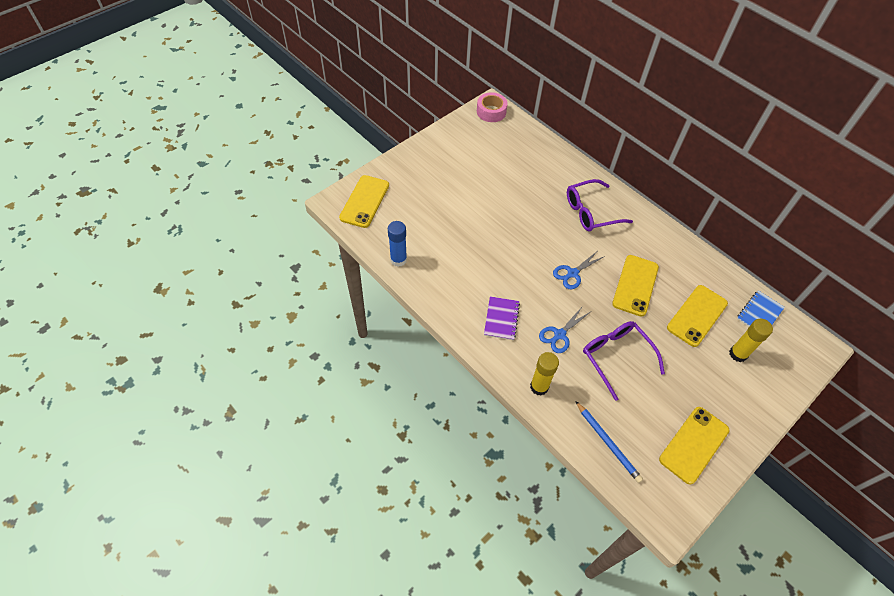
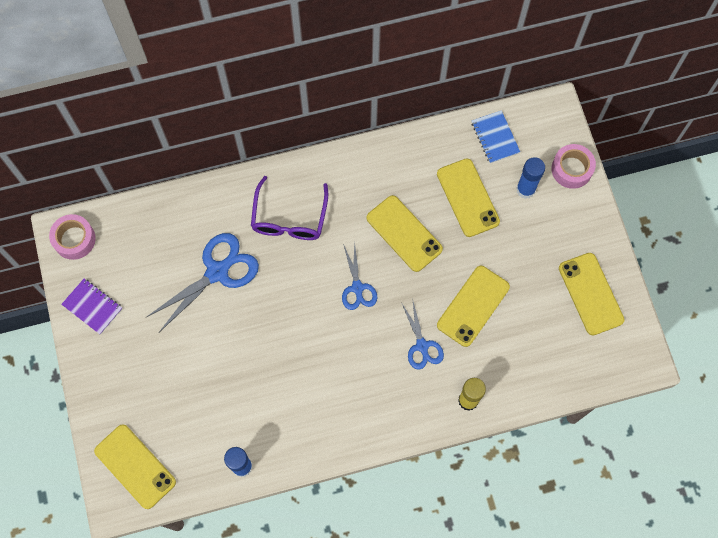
camera: 60 degrees left, 15 degrees up
purple notebook [484,296,520,340] -> purple notebook moved to [61,278,123,335]
blue pencil [576,401,643,483] -> none
purple glasses [583,321,665,401] -> yellow phone [437,266,510,347]
yellow glue stick [729,319,773,362] -> blue glue stick [516,157,545,199]
none -> blue scissors [147,233,259,332]
none -> pink tape [551,144,596,189]

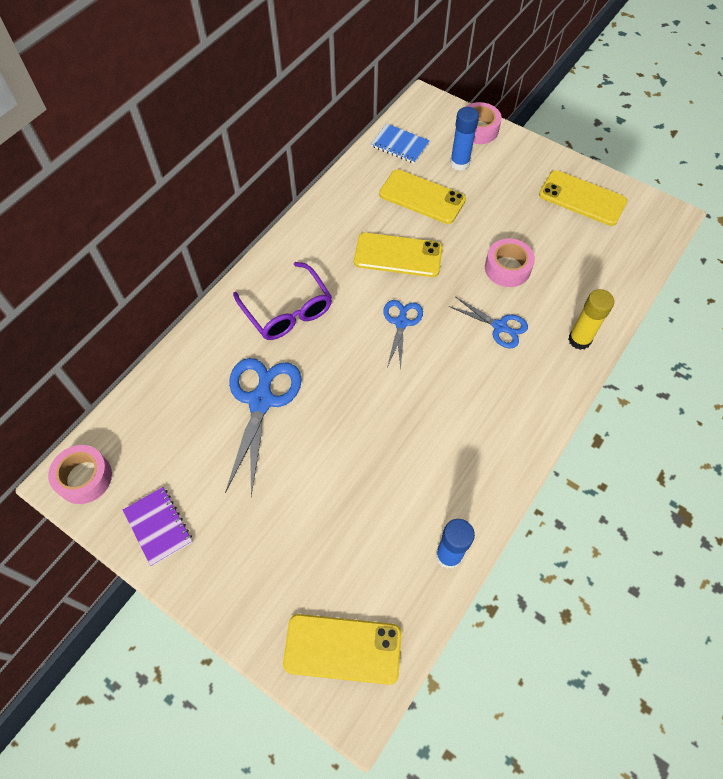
camera: 40 degrees left, 10 degrees down
purple notebook [61,278,123,335] -> purple notebook turned 60 degrees clockwise [123,487,192,566]
blue scissors [342,243,377,310] -> blue scissors turned 120 degrees counterclockwise [383,300,423,369]
yellow phone [437,266,510,347] -> pink tape [485,238,535,287]

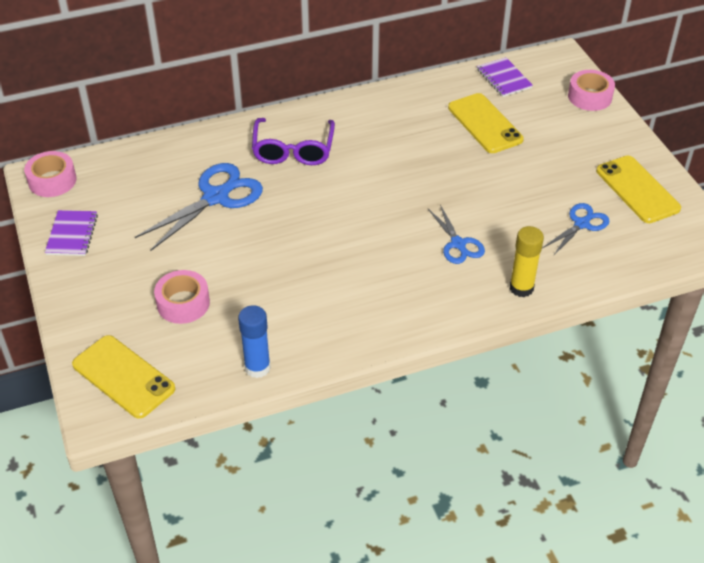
camera: 35 degrees right, 15 degrees down
yellow phone [354,232,443,277] -> none
blue notebook [371,124,430,164] -> purple notebook [477,57,533,97]
blue scissors [383,300,423,369] -> blue scissors moved to [542,203,610,256]
blue glue stick [450,107,479,171] -> none
pink tape [485,238,535,287] -> pink tape moved to [154,270,210,324]

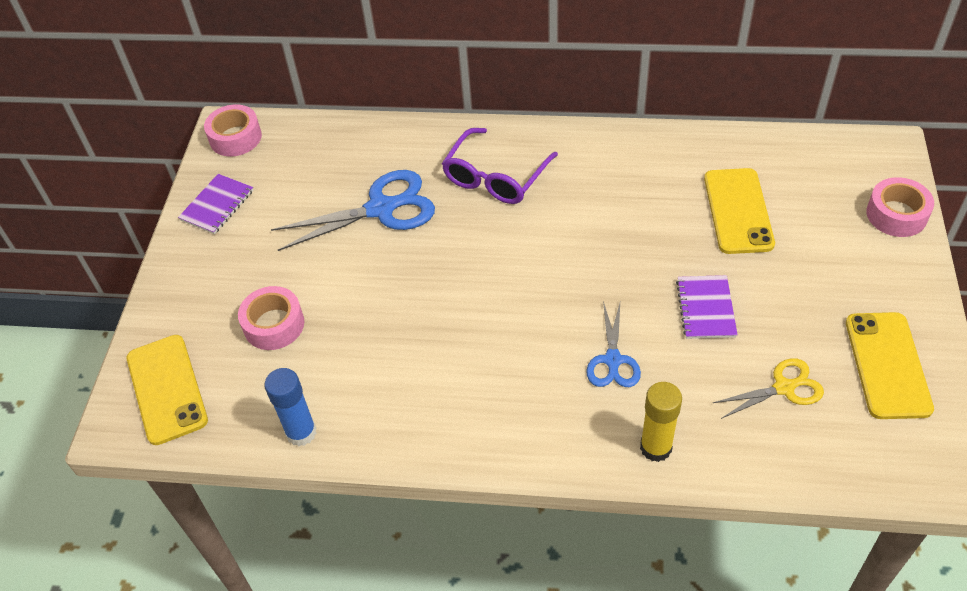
camera: 30 degrees right, 5 degrees up
purple notebook [477,57,533,97] -> purple notebook moved to [676,275,738,339]
blue scissors [542,203,610,256] -> yellow scissors [713,358,824,419]

